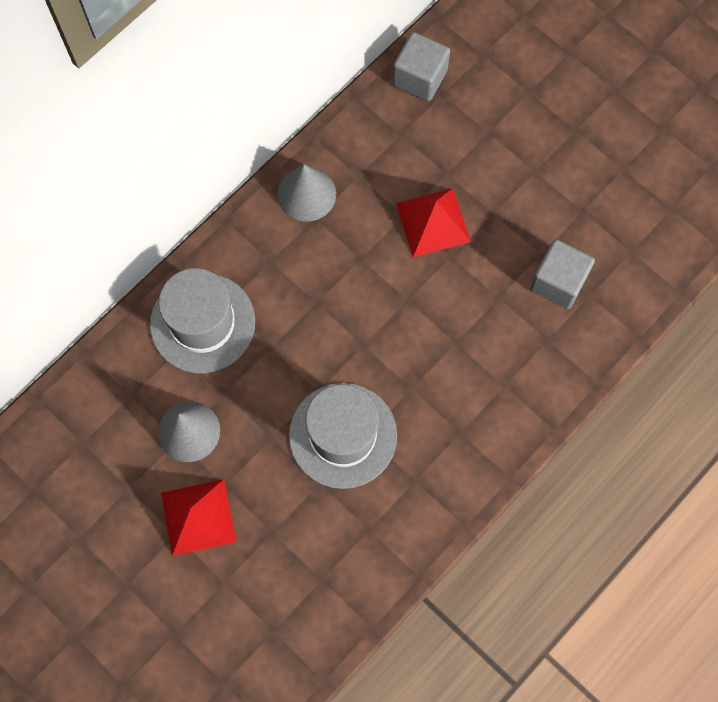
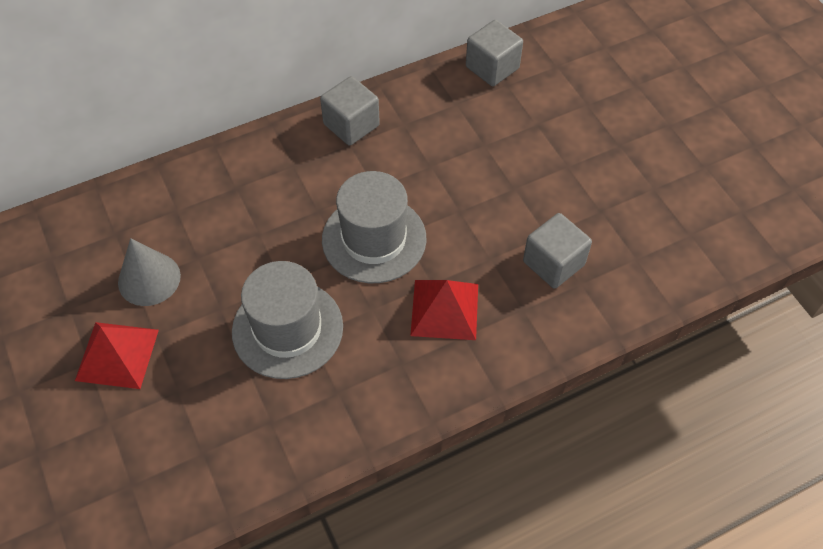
camera: 20 degrees right, 15 degrees down
grey hat [150,268,255,374] -> grey hat moved to [322,171,427,283]
grey cone [278,164,336,222] -> grey cube [320,76,380,146]
red pyramid [396,188,471,257] -> red pyramid moved to [410,280,478,340]

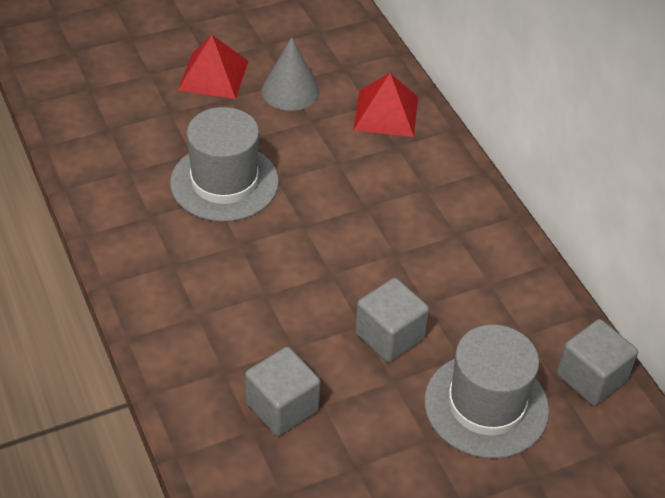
camera: 90 degrees right, 10 degrees down
grey cube [320,76,380,146] -> grey cube moved to [355,278,429,362]
grey hat [322,171,427,283] -> grey hat moved to [424,325,549,459]
red pyramid [410,280,478,340] -> red pyramid moved to [353,73,418,137]

